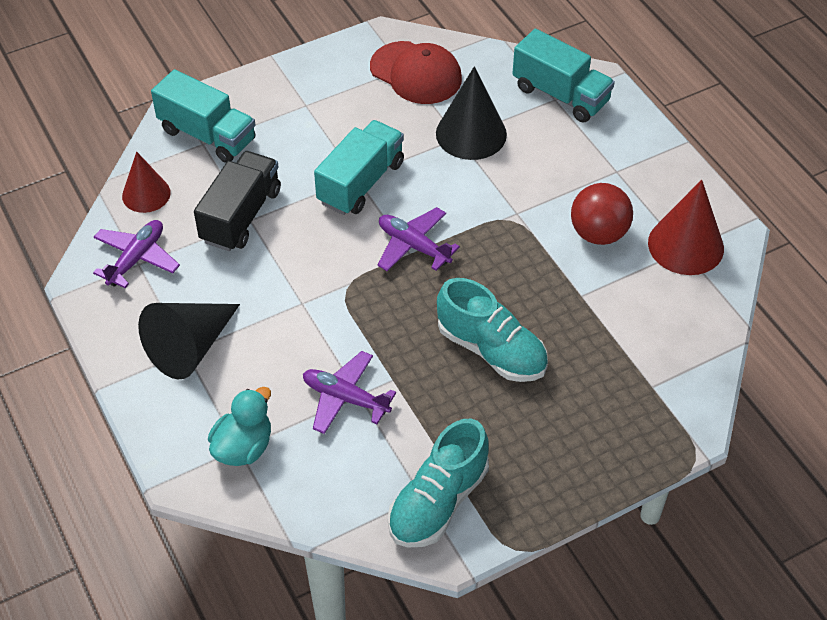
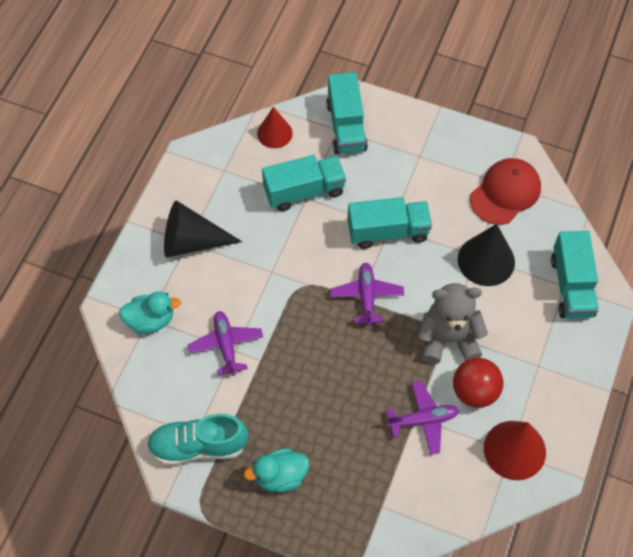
camera: 50 degrees right, 10 degrees up
purple plane [93,220,180,288] -> purple plane moved to [387,381,459,455]
black truck [194,151,281,251] -> turquoise truck [262,155,346,211]
red cap [370,41,462,104] -> red cap turned 135 degrees counterclockwise [470,158,541,225]
turquoise shoe [437,278,548,382] -> none
none -> turquoise duck [244,448,309,492]
none -> grey teddy bear [418,283,488,364]

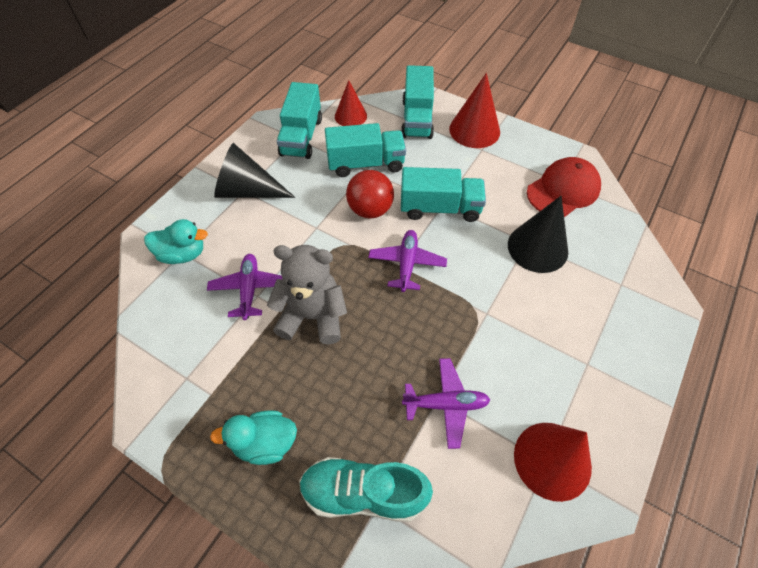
camera: 10 degrees right, 5 degrees down
turquoise shoe [147,414,248,466] -> turquoise shoe moved to [299,457,433,522]
grey teddy bear [418,283,488,364] -> grey teddy bear moved to [267,245,347,344]
red ball [453,358,504,408] -> red ball moved to [346,170,394,218]
turquoise truck [551,231,599,319] -> turquoise truck moved to [277,82,322,159]
none -> red cone [449,73,500,148]

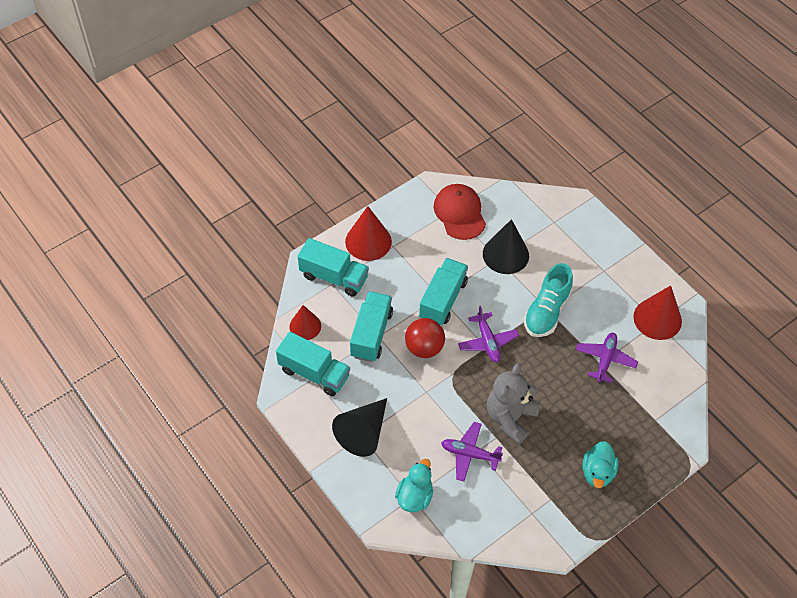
camera: 70 degrees left, 0 degrees up
turquoise shoe [299,457,433,522] -> turquoise shoe moved to [524,263,573,337]
purple plane [368,230,447,292] -> purple plane turned 135 degrees counterclockwise [458,306,519,362]

